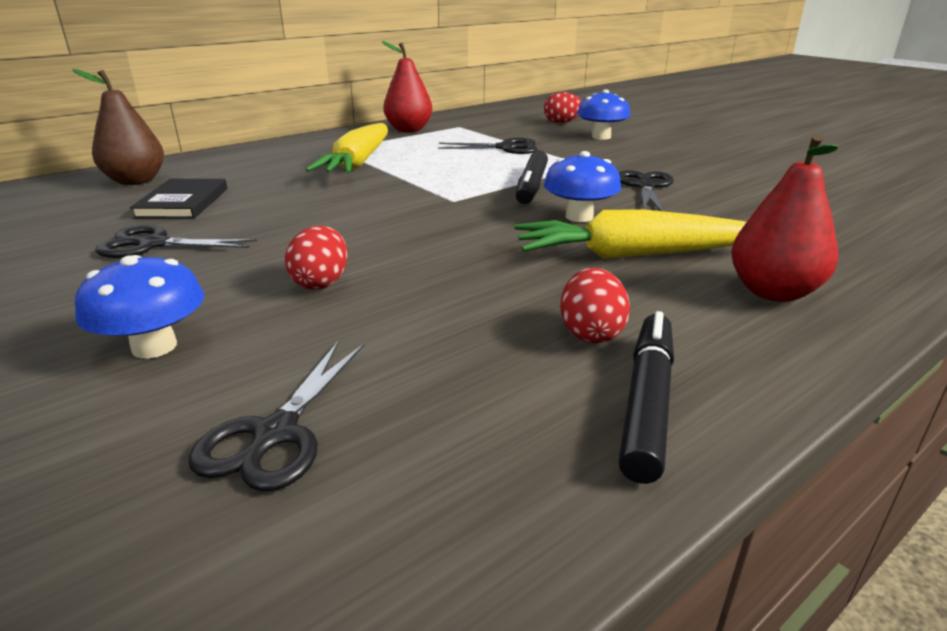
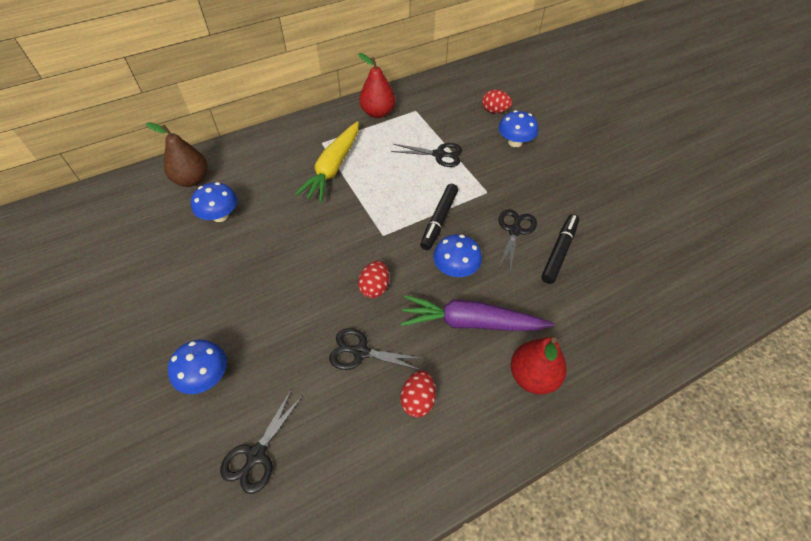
camera: 10 degrees right, 25 degrees up
black scissors [95,225,257,258] -> black scissors moved to [329,328,426,371]
black book [130,179,227,219] -> blue mushroom [191,182,237,222]
red egg [285,225,348,290] -> red egg moved to [358,261,389,298]
yellow carrot [514,209,746,259] -> purple carrot [401,295,554,331]
black marker [618,311,674,484] -> black marker moved to [541,214,579,284]

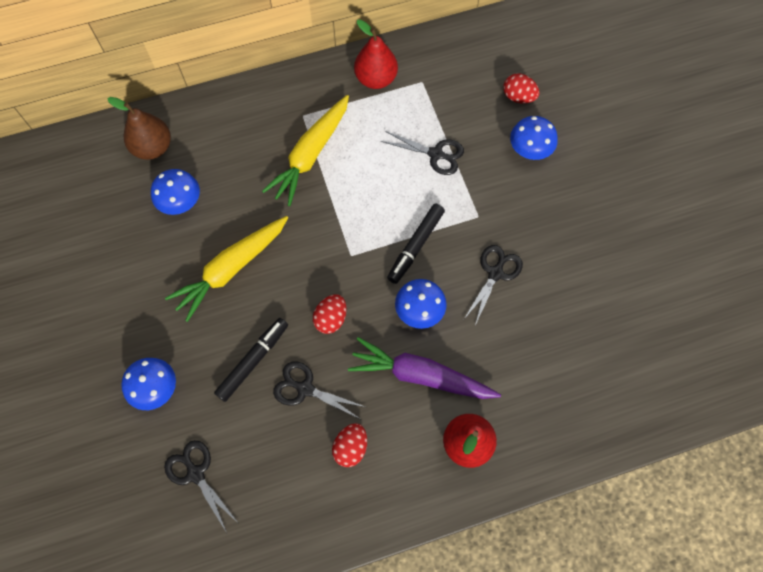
camera: 10 degrees right, 15 degrees up
black scissors [220,389,303,494] -> black scissors turned 105 degrees clockwise [164,440,239,533]
black marker [541,214,579,284] -> black marker moved to [214,318,288,402]
none -> yellow carrot [165,216,288,322]

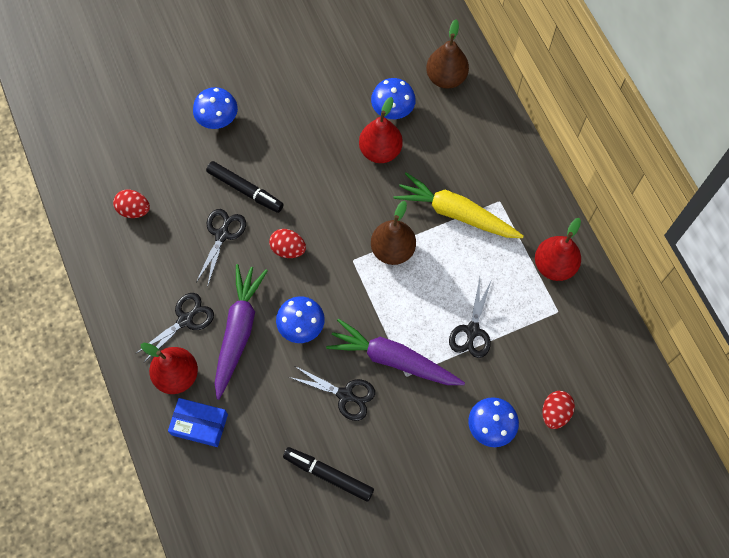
camera: 85 degrees right, 0 degrees up
black scissors [164,440,239,533] -> black scissors moved to [135,293,214,363]
yellow carrot [165,216,288,322] -> none
red egg [332,423,367,467] -> red egg moved to [113,190,150,218]
black marker [387,204,445,284] -> black marker moved to [283,447,374,502]
none -> blue box [168,398,228,447]
none -> purple carrot [326,319,465,385]
none -> red pear [359,97,403,163]
none -> brown pear [371,201,416,265]

